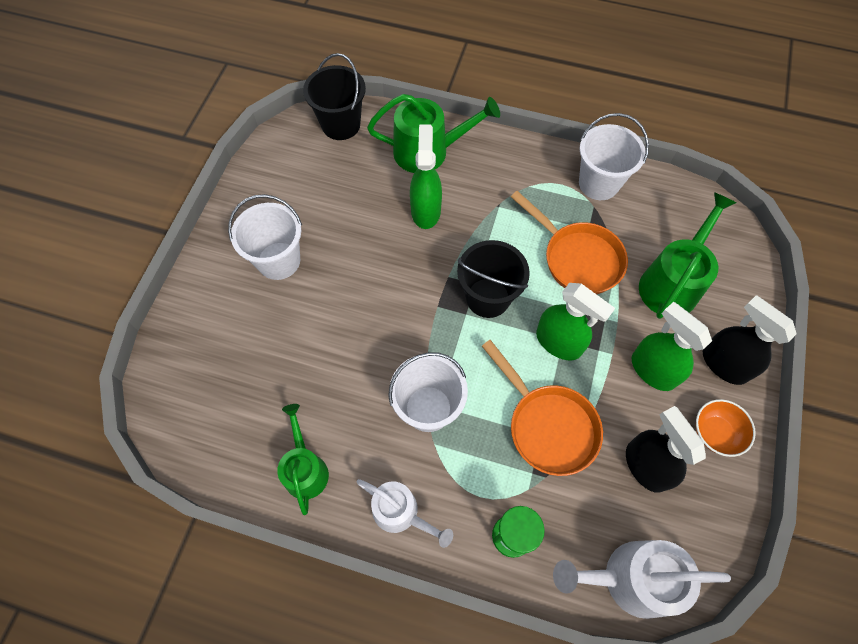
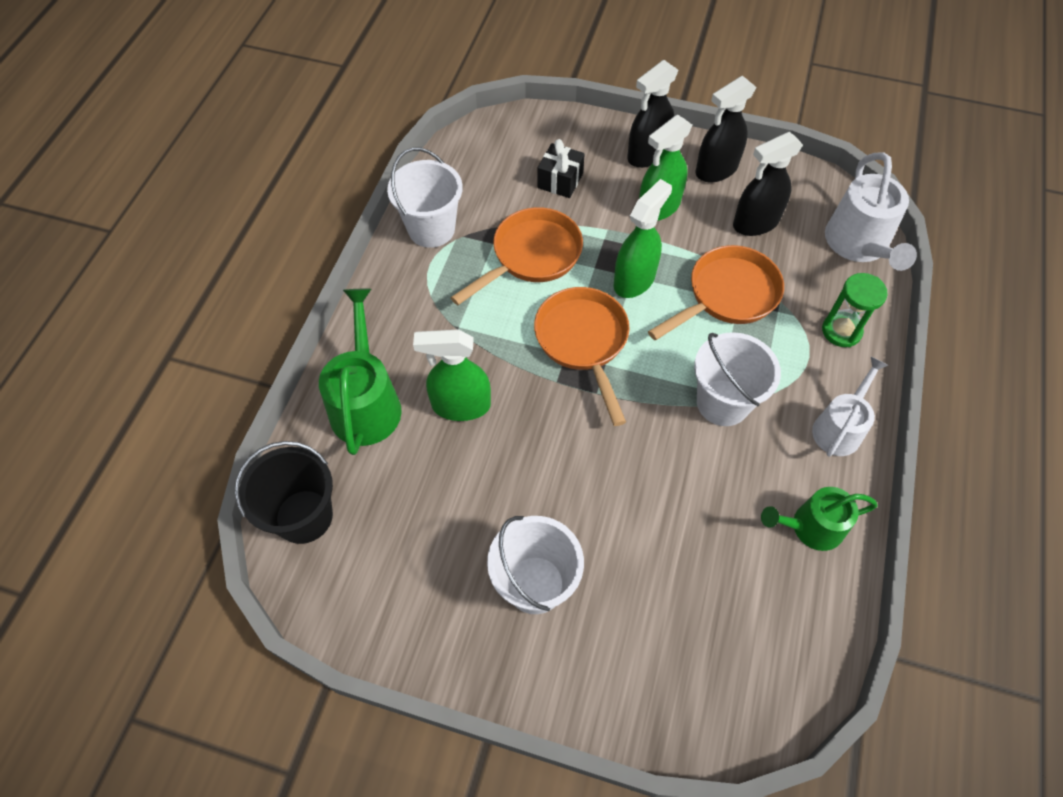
camera: 90 degrees left, 5 degrees down
black bucket [457,240,530,318] -> orange pan [534,287,630,426]
green watering can [639,192,737,319] -> black gift [537,139,585,198]
orange bowl [696,399,756,457] -> black spray bottle [695,76,756,182]

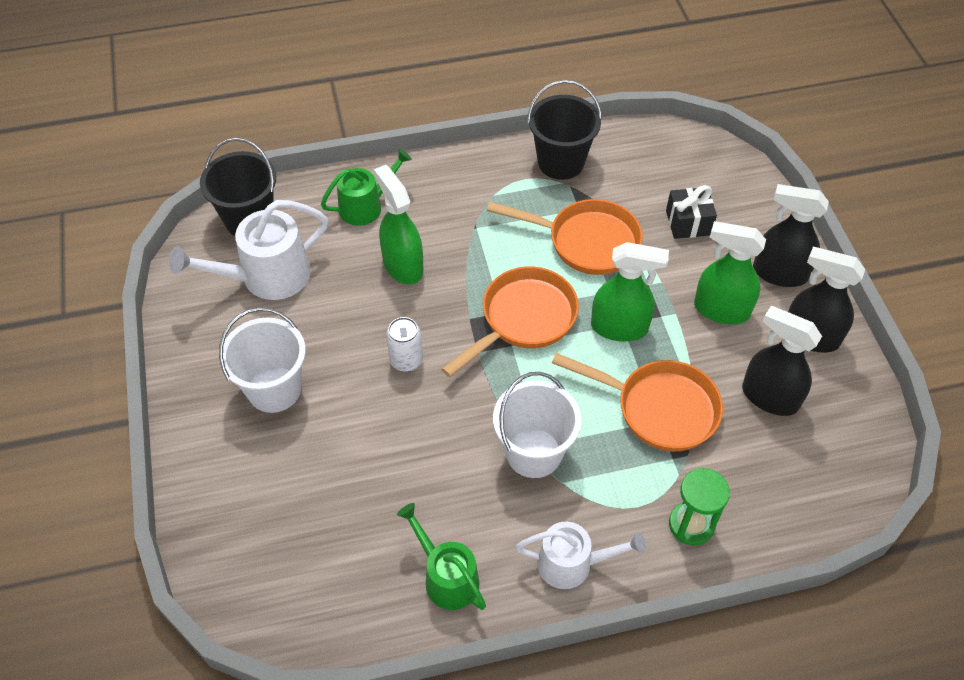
camera: 60 degrees right, 5 degrees down
green watering can [319,289,402,455] -> green watering can [321,149,412,226], size x0.66
white bucket [387,148,463,248] -> black bucket [527,80,602,180]
white watering can [825,153,917,271] -> white watering can moved to [169,200,328,300]
none -> white can [386,317,423,372]

